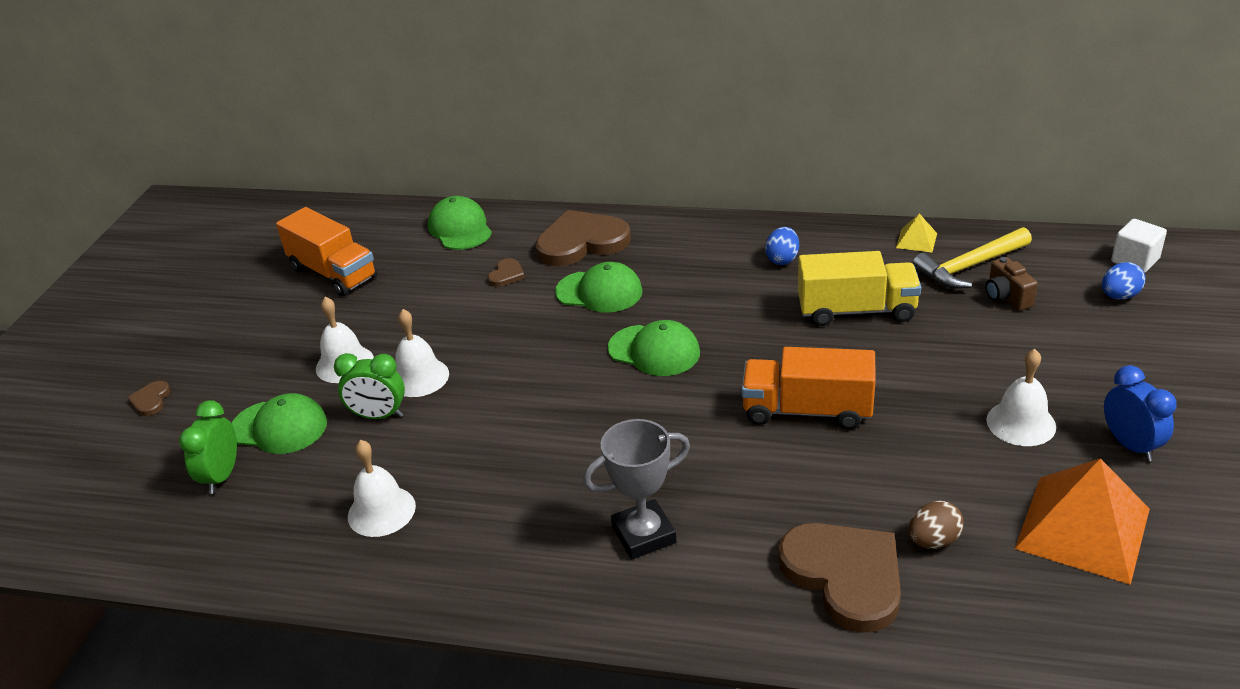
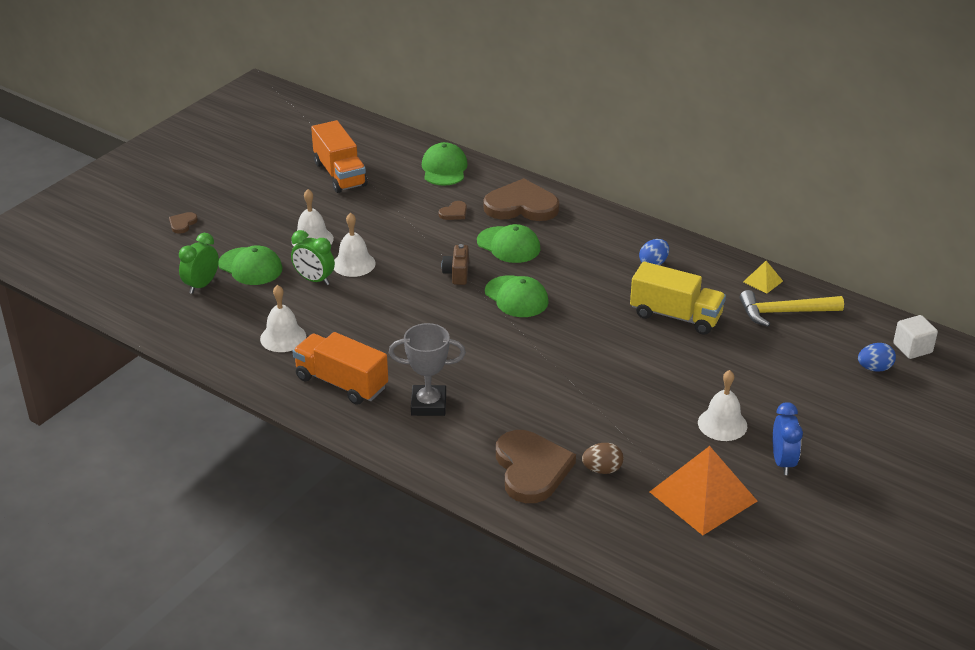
camera: 20 degrees right, 0 degrees up
orange truck [742,347,876,430] -> orange truck moved to [293,332,388,405]
brown camera [986,257,1038,311] -> brown camera moved to [442,244,469,285]

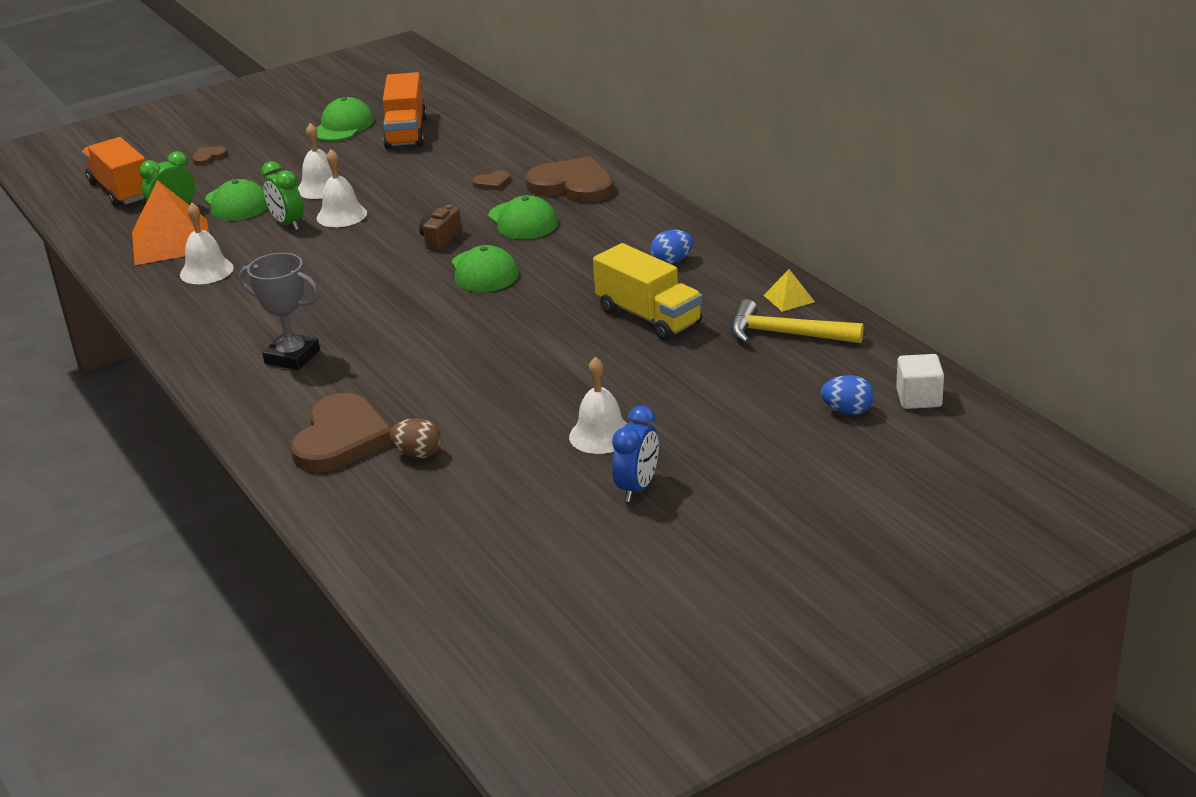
camera: 25 degrees right, 5 degrees down
orange truck [293,332,388,405] -> orange truck moved to [82,137,145,207]
green cap [422,142,468,186] -> green cap moved to [316,97,374,141]
orange pyramid [650,446,757,535] -> orange pyramid moved to [132,180,209,265]

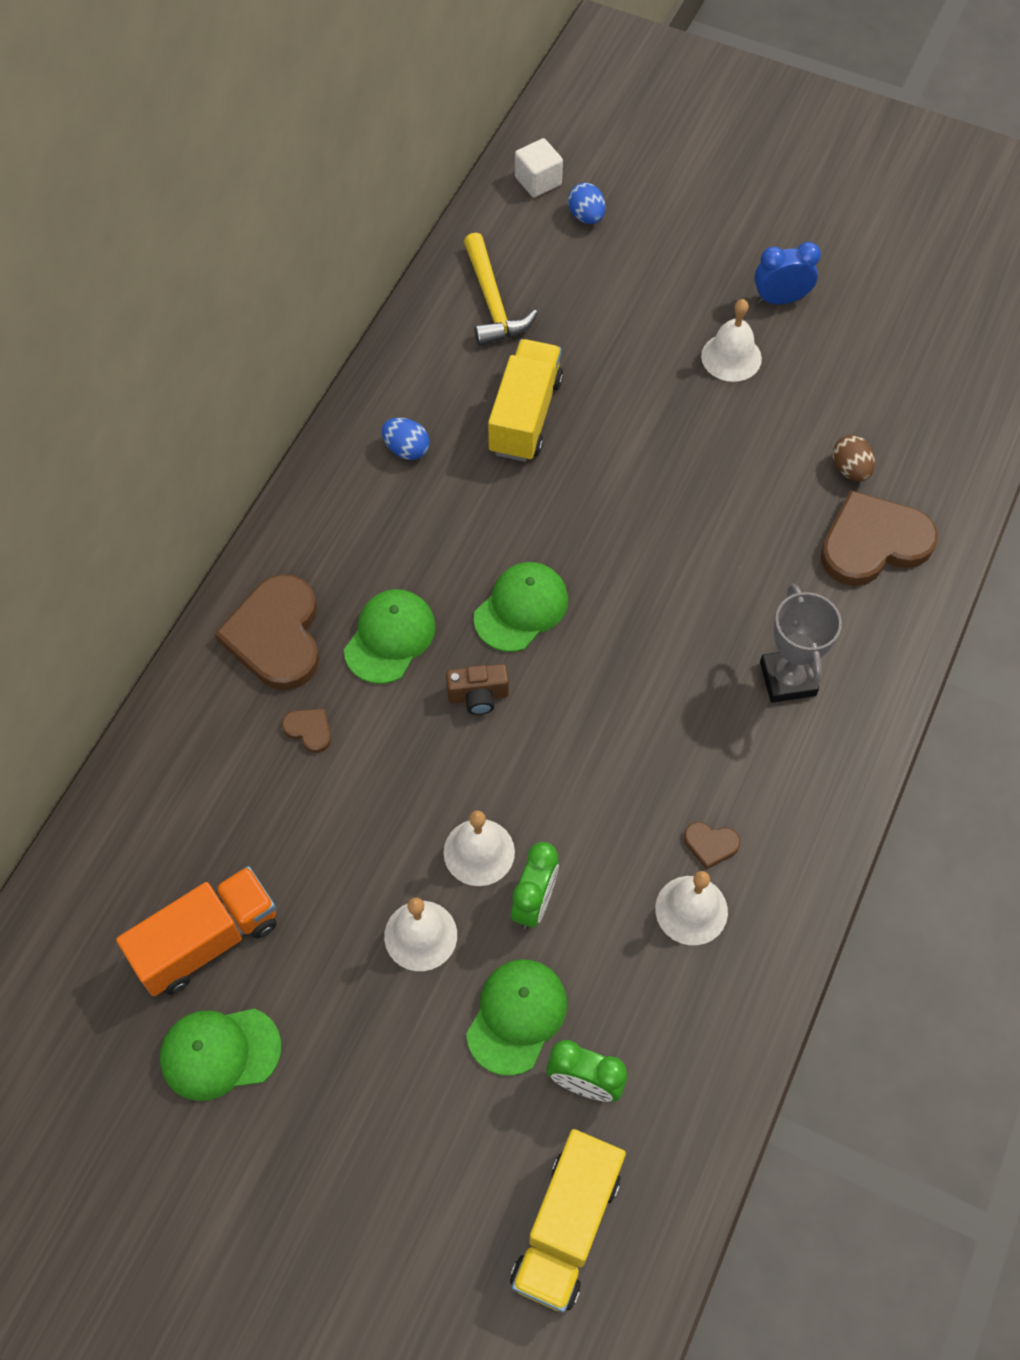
camera: 125 degrees left, 30 degrees up
orange truck [82,137,145,207] -> yellow truck [510,1129,626,1313]
orange pyramid [132,180,209,265] -> none
brown heart [192,146,227,165] -> brown heart moved to [684,822,740,870]
yellow pyramid [764,269,815,312] -> none

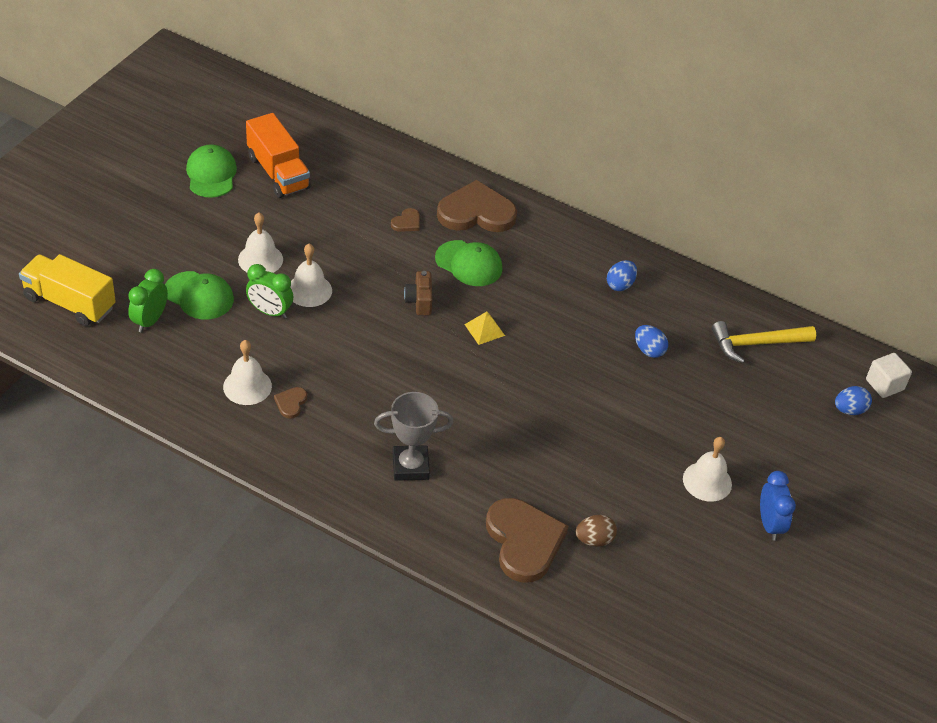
camera: 90 degrees right, 15 degrees down
green cap [474,562,568,652] -> yellow pyramid [464,312,505,345]
yellow truck [488,339,563,462] -> blue egg [635,325,668,358]

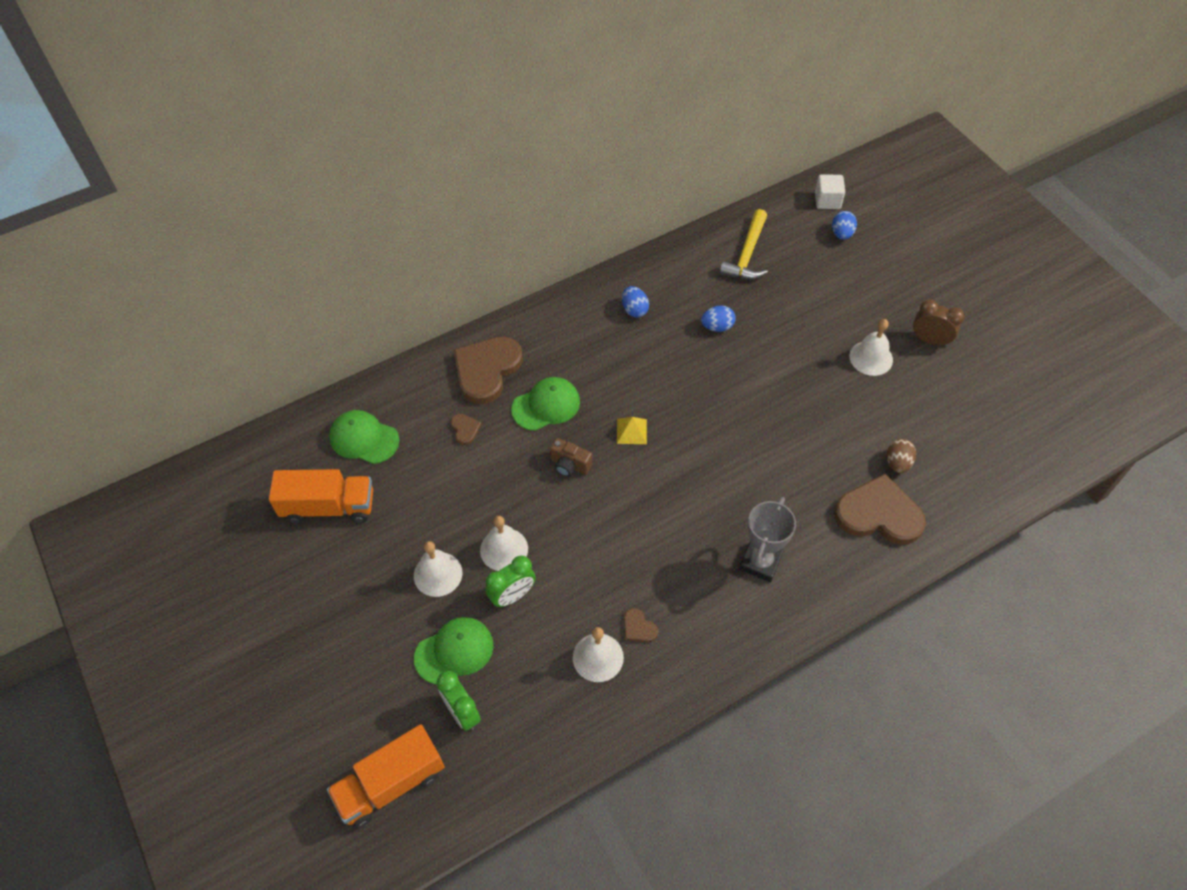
camera: 55 degrees left, 10 degrees up
yellow truck [19,254,116,326] -> orange truck [327,724,445,829]
green cap [186,144,237,198] -> green cap moved to [329,410,399,464]
blue clock [760,471,796,541] -> brown clock [913,299,965,347]

